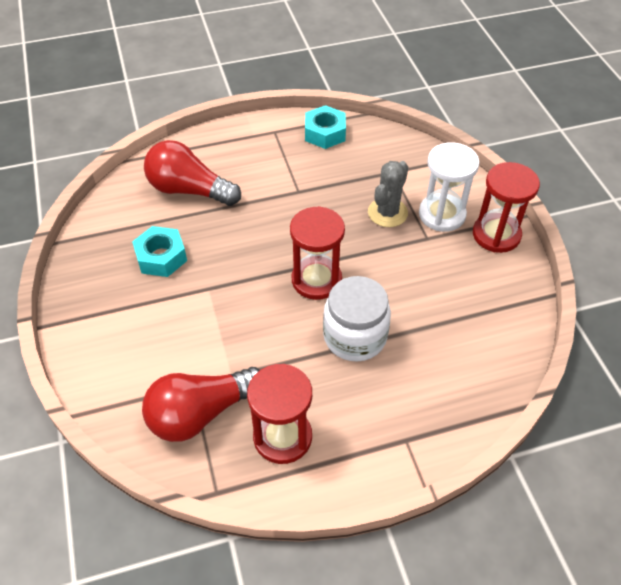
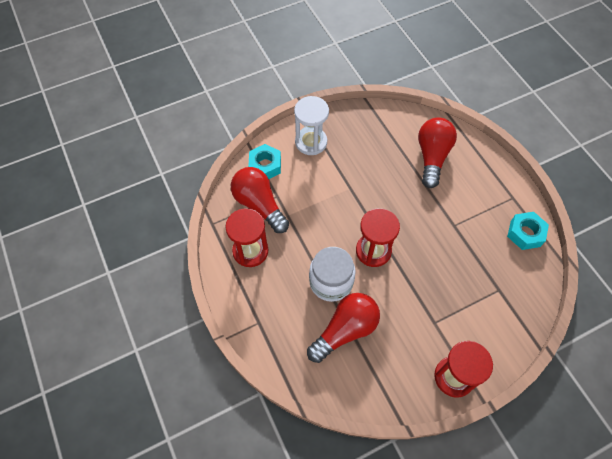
camera: 80 degrees right, 10 degrees up
turquoise nut [132,226,187,277] -> turquoise nut moved to [248,144,281,179]
grey cactus [368,161,408,227] -> none
white hourglass [419,142,479,232] -> white hourglass moved to [294,96,329,155]
none -> red light bulb [307,293,380,363]

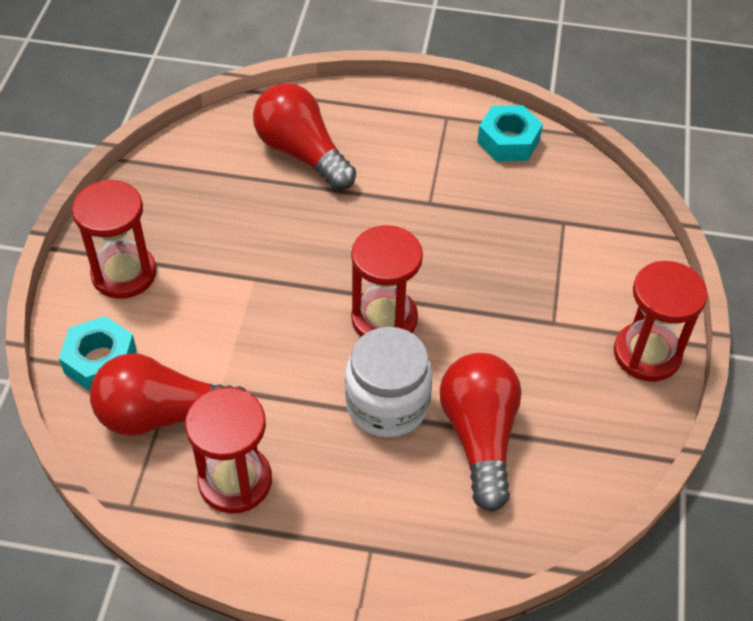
camera: 55 degrees left, 10 degrees down
white hourglass [294,96,329,155] -> red hourglass [72,180,156,299]

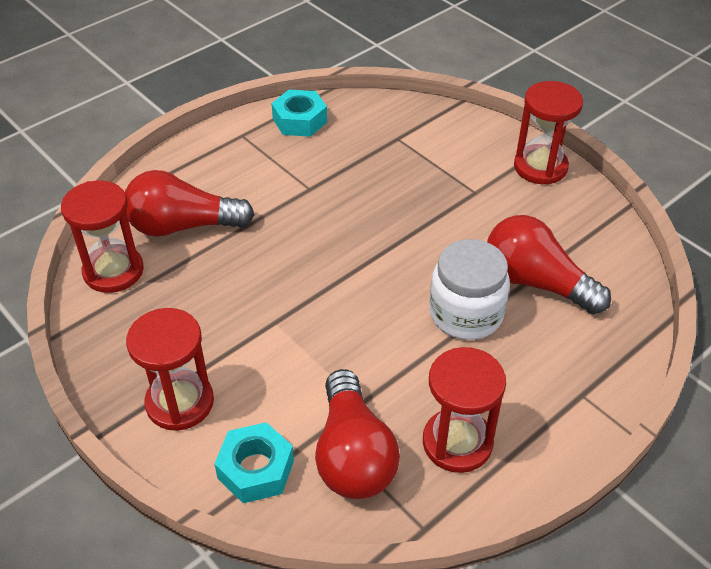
camera: 50 degrees left, 5 degrees down
red light bulb [90,353,247,436] -> red light bulb turned 45 degrees counterclockwise [315,369,400,499]
red hourglass [351,225,423,337] -> red hourglass moved to [61,180,144,293]

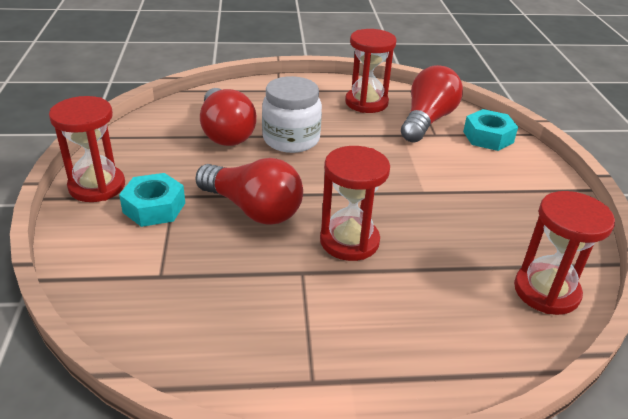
camera: 145 degrees left, 10 degrees down
red light bulb [125,170,254,237] -> red light bulb moved to [195,158,303,225]
red hourglass [126,308,214,431] -> red hourglass moved to [320,146,390,261]
turquoise nut [271,90,327,137] -> turquoise nut moved to [119,173,185,227]

